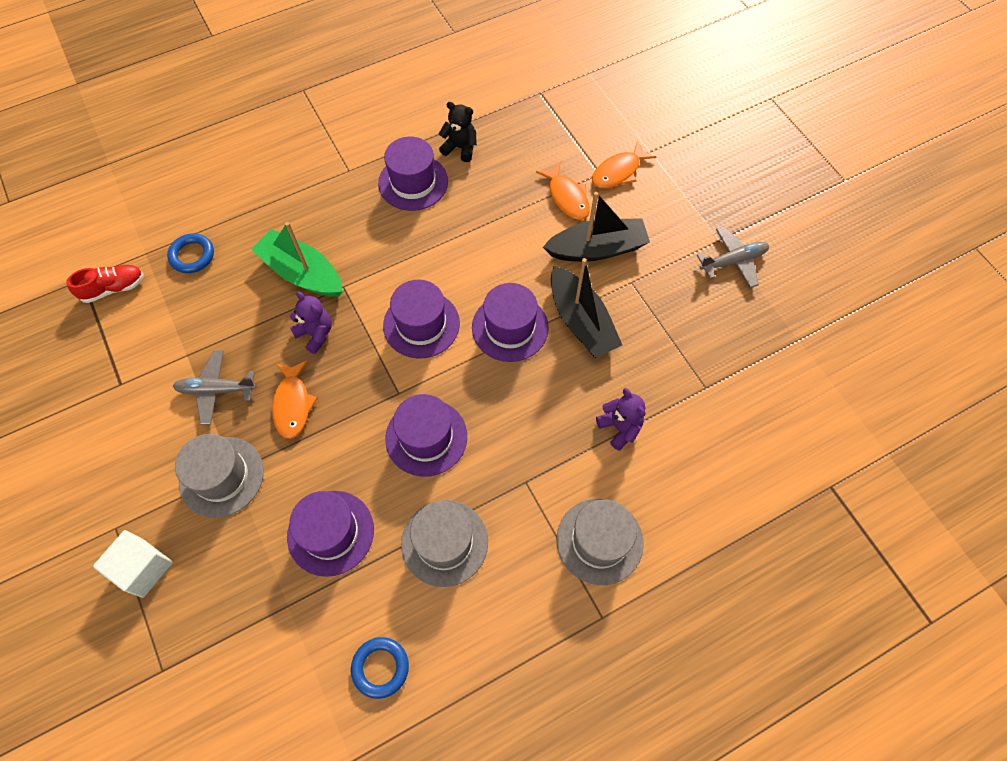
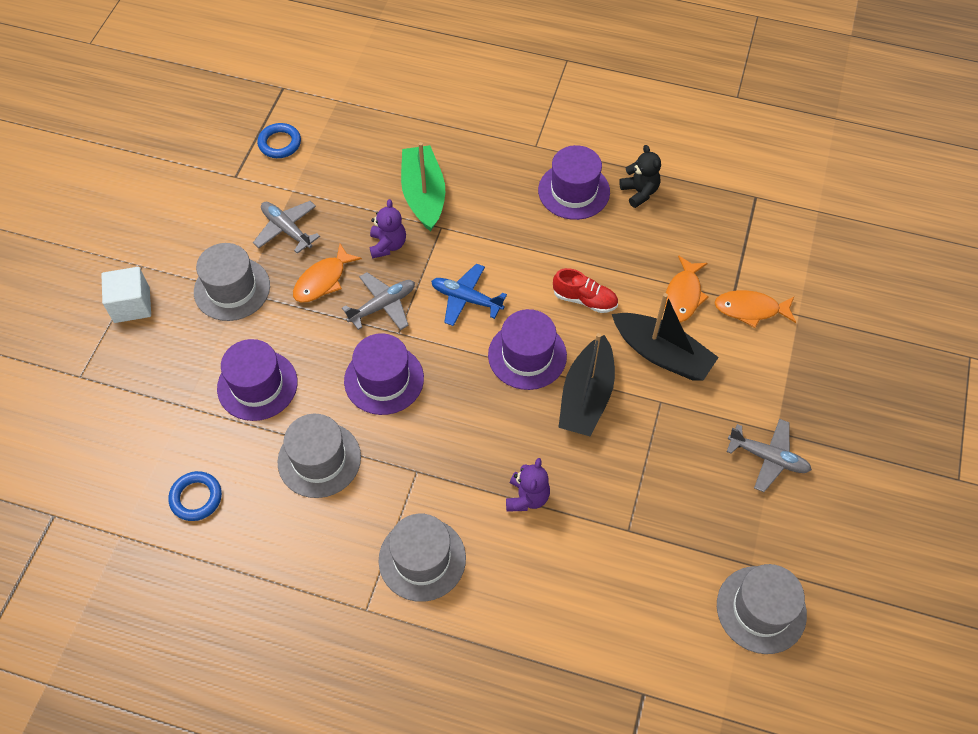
camera: 45 degrees right, 5 degrees down
red shoe [67,265,144,303] -> red shoe moved to [553,268,618,313]
blue ring [167,233,214,273] -> blue ring moved to [257,123,301,158]
purple hat [383,280,460,359] -> blue plane [431,263,507,326]
none -> grey plane [342,272,415,330]
none -> grey hat [717,564,807,654]

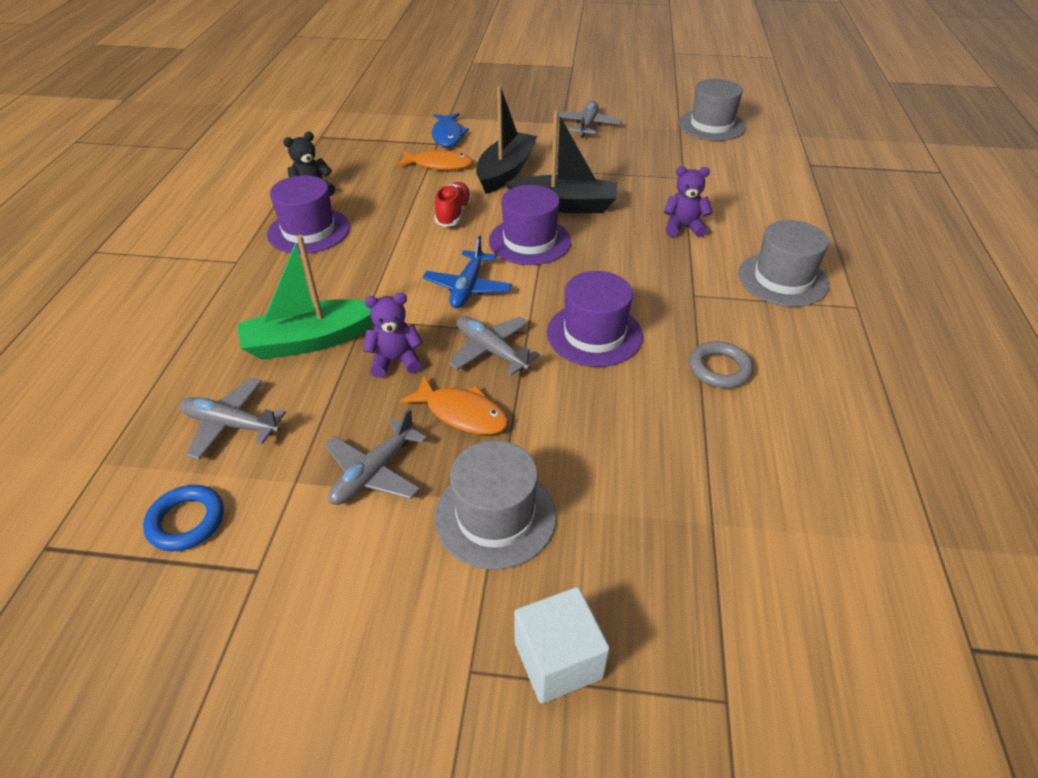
camera: 100 degrees left, 15 degrees down
blue ring [169,471,222,521] -> none
purple hat [217,339,298,421] -> none
grey hat [277,414,361,498] -> grey ring [689,341,753,388]
orange fish [714,290,796,328] -> blue fish [432,113,469,147]
none -> grey plane [180,378,286,460]

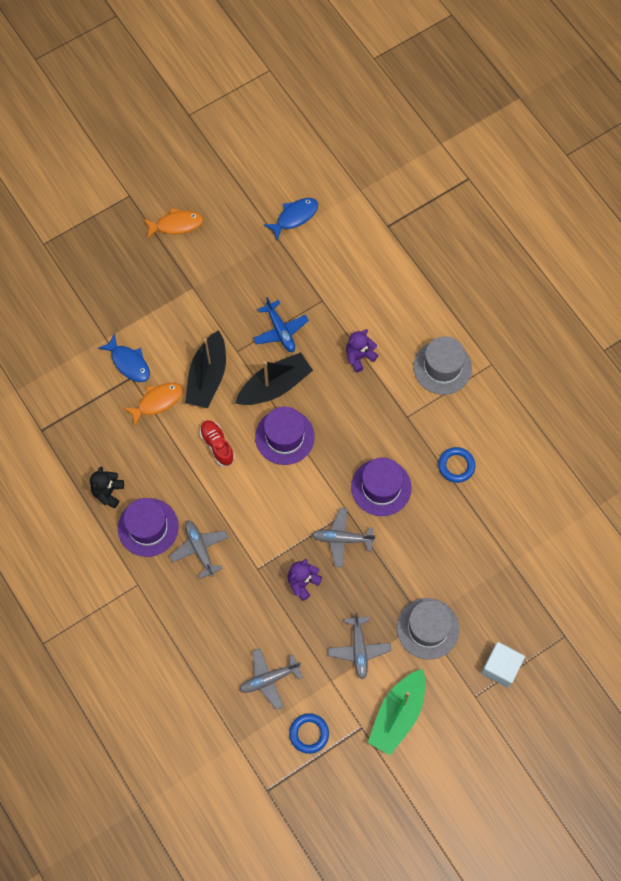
camera: 40 degrees left, 25 degrees up
green boat [237,235,373,360] -> green boat moved to [368,669,425,755]
orange fish [400,376,509,435] -> orange fish moved to [144,208,203,239]
blue plane [423,235,512,308] -> blue plane moved to [253,297,309,352]
black boat [476,86,537,194] -> black boat turned 150 degrees counterclockwise [185,330,226,408]
grey plane [558,101,622,138] -> grey plane moved to [170,520,229,579]
grey hat [679,79,746,141] -> blue fish [264,198,318,240]
grey ring [689,341,753,388] -> blue ring [438,447,475,483]

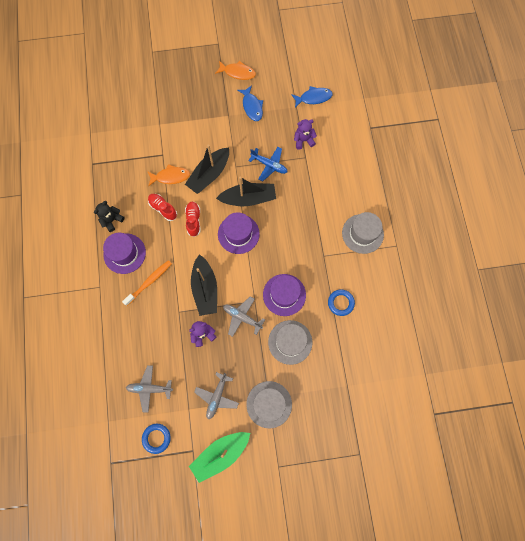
camera: 25 degrees right, 5 degrees up
blue fish [98,333,150,382] -> blue fish moved to [237,85,263,121]
grey plane [170,520,229,579] -> orange toothbrush [122,260,172,306]
blue plane [253,297,309,352] -> blue plane turned 60 degrees counterclockwise [248,147,288,181]
purple teddy bear [346,329,378,372] -> purple teddy bear moved to [294,119,317,150]
white cube [481,642,525,688] -> none
none -> red shoe [148,194,177,221]
none -> black boat [191,254,217,316]
none -> grey hat [268,320,312,365]

